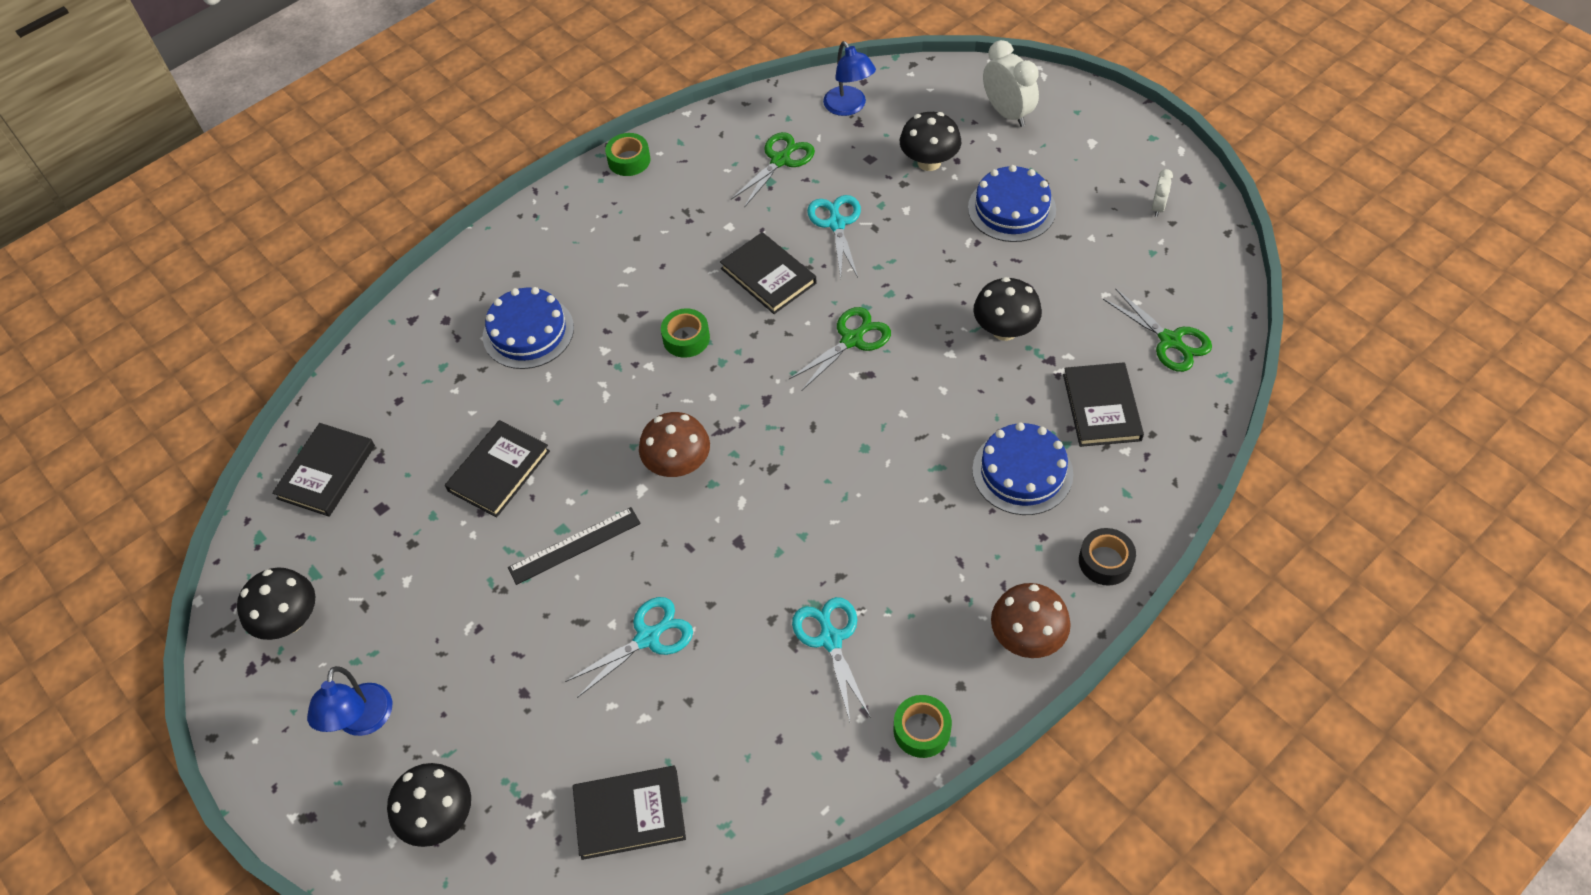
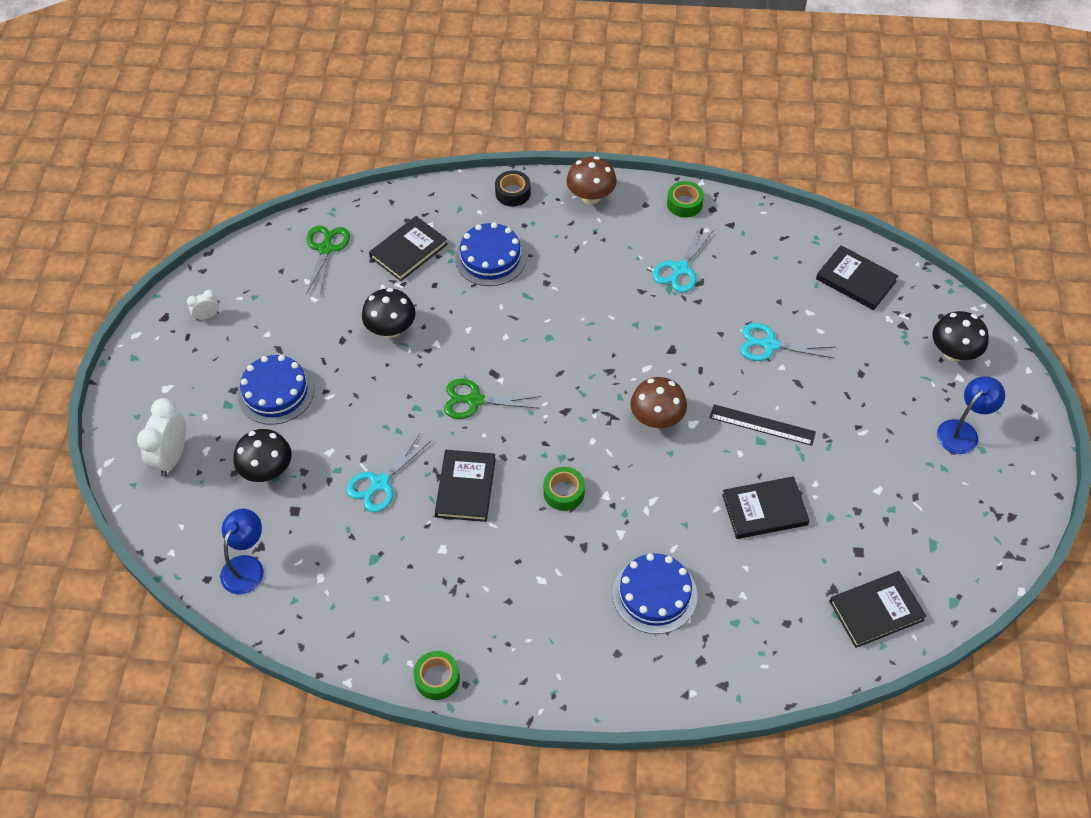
camera: 135 degrees left, 0 degrees up
black mushroom [237,567,315,640] -> none
green scissors [731,132,815,208] -> none

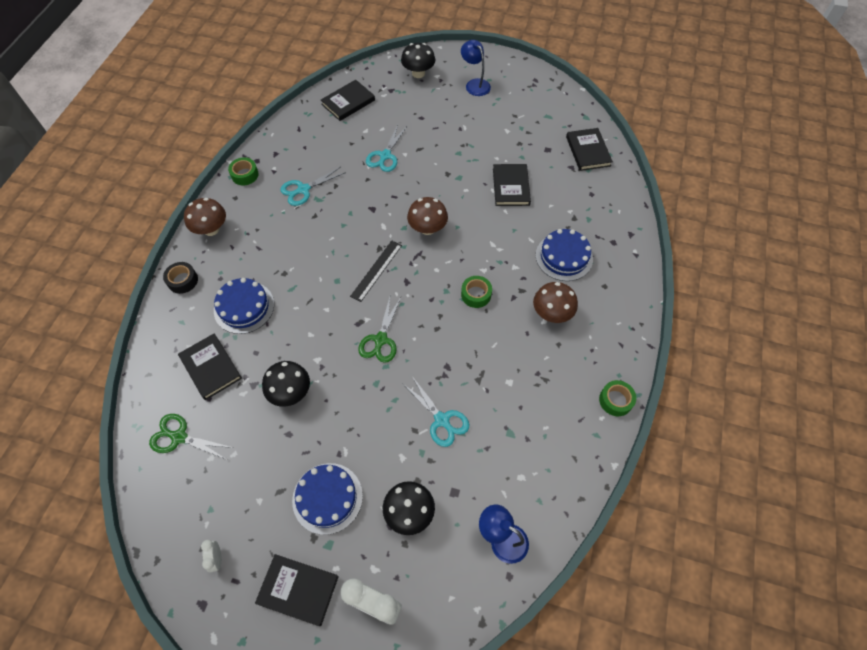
camera: 80 degrees left, 5 degrees up
black book [435,450,496,522] -> black book moved to [255,554,339,626]
turquoise scissors [652,226,715,293] -> turquoise scissors turned 105 degrees clockwise [280,167,346,206]
black ruler [709,404,816,446] -> black ruler moved to [350,241,402,302]
none -> brown mushroom [533,282,578,323]

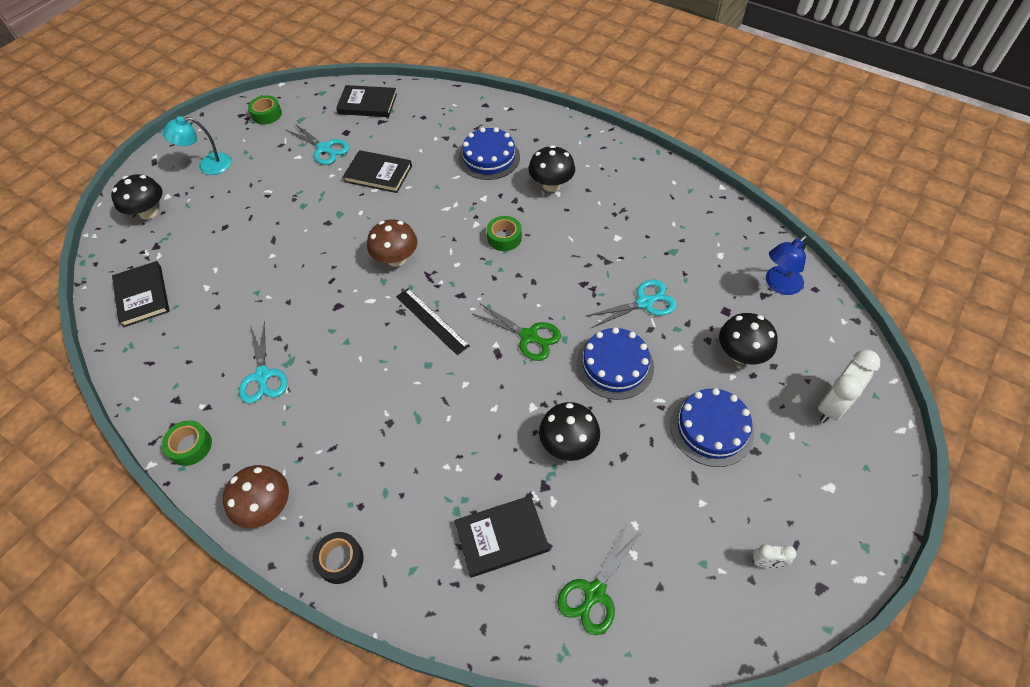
camera: 70 degrees left, 5 degrees down
blue cake [214,278,274,334] -> blue cake moved to [576,327,654,400]
black book [255,554,339,626] -> none
turquoise scissors [366,125,407,172] -> turquoise scissors moved to [286,123,349,165]
blue lamp [461,40,491,96] -> turquoise lamp [163,116,232,175]
brown mushroom [533,282,578,323] -> black mushroom [528,145,575,192]
green tape [599,380,636,416] -> green tape moved to [248,95,282,125]

